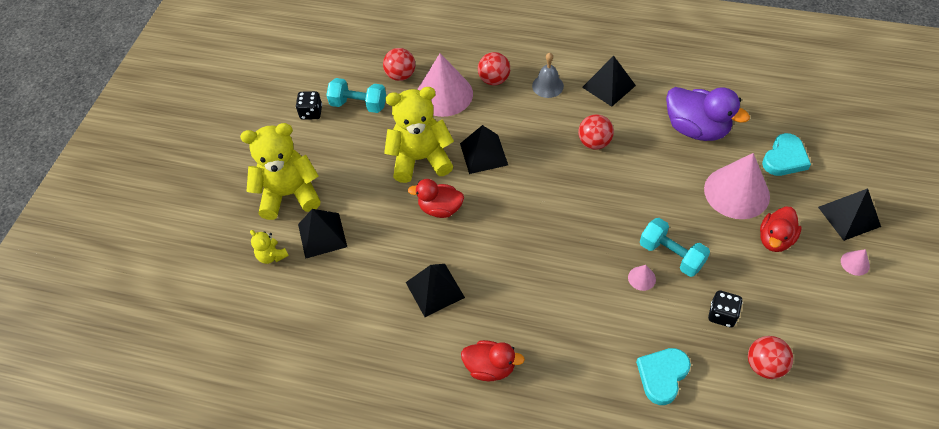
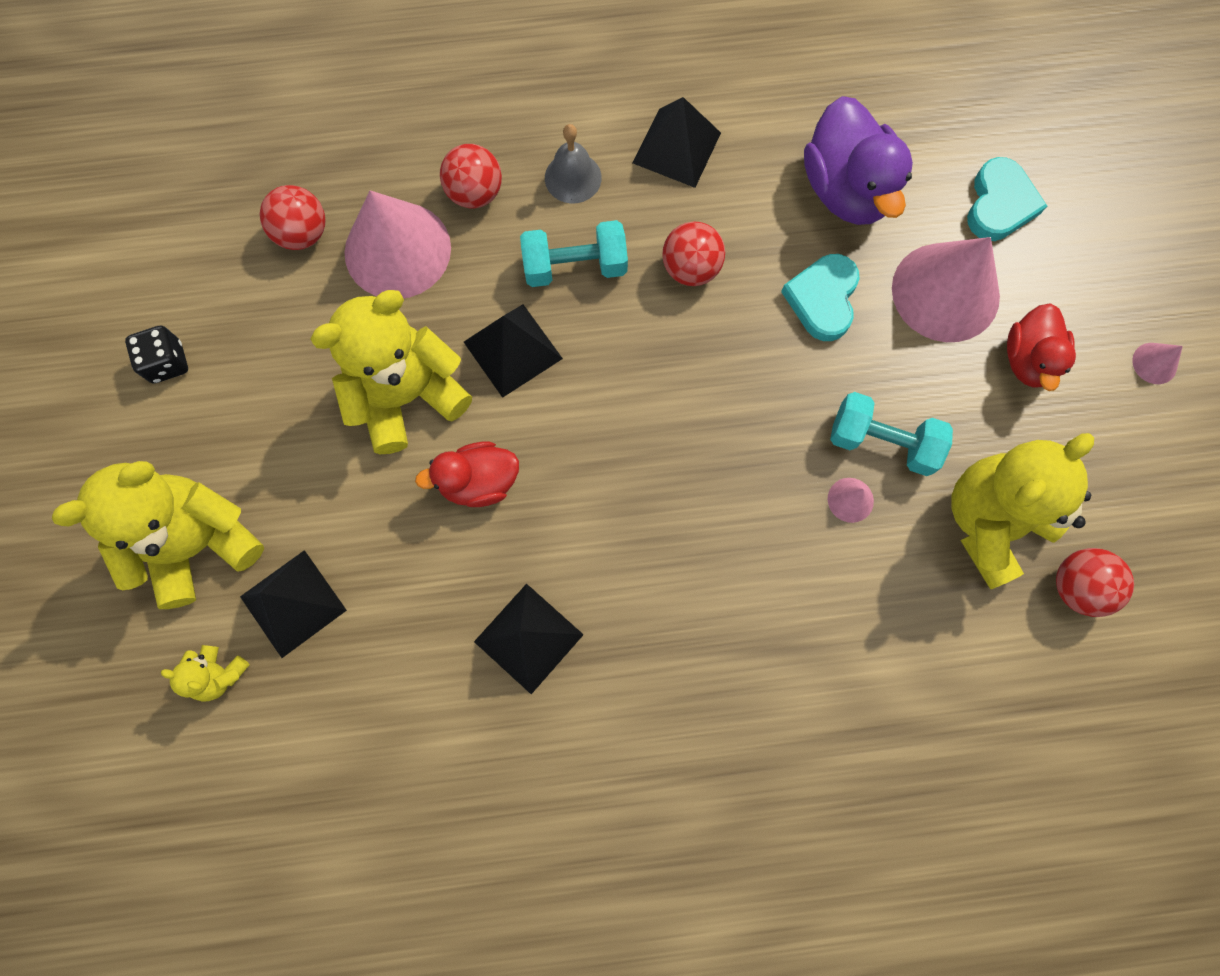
camera: 25 degrees left, 20 degrees up
turquoise dumbbell [326,78,386,113] -> turquoise dumbbell moved to [520,220,628,287]
red duck [461,340,525,381] -> none
turquoise heart [636,348,691,405] -> turquoise heart moved to [781,254,860,341]
purple duck [666,87,750,141] -> purple duck turned 60 degrees clockwise [804,96,913,225]
black dice [708,290,743,328] -> yellow teddy bear [951,433,1094,589]
black pyramid [818,188,881,241] -> none

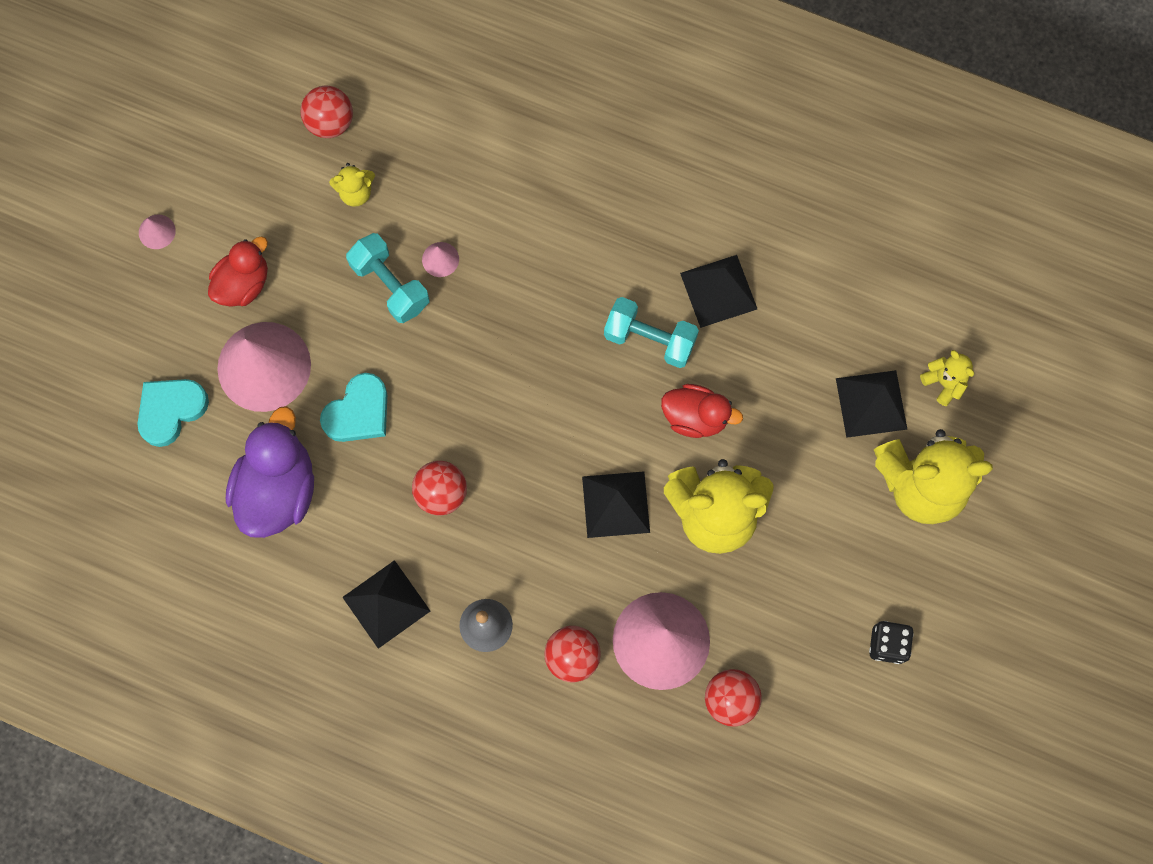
camera: 150 degrees left, 0 degrees up
turquoise dumbbell [520,220,628,287] -> turquoise dumbbell moved to [604,297,699,368]
yellow teddy bear [951,433,1094,589] -> yellow teddy bear [329,163,375,207], size x0.45

